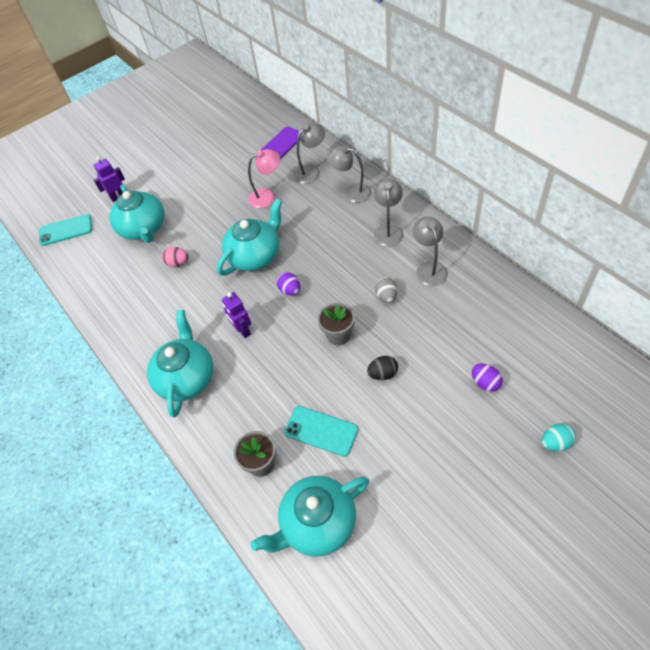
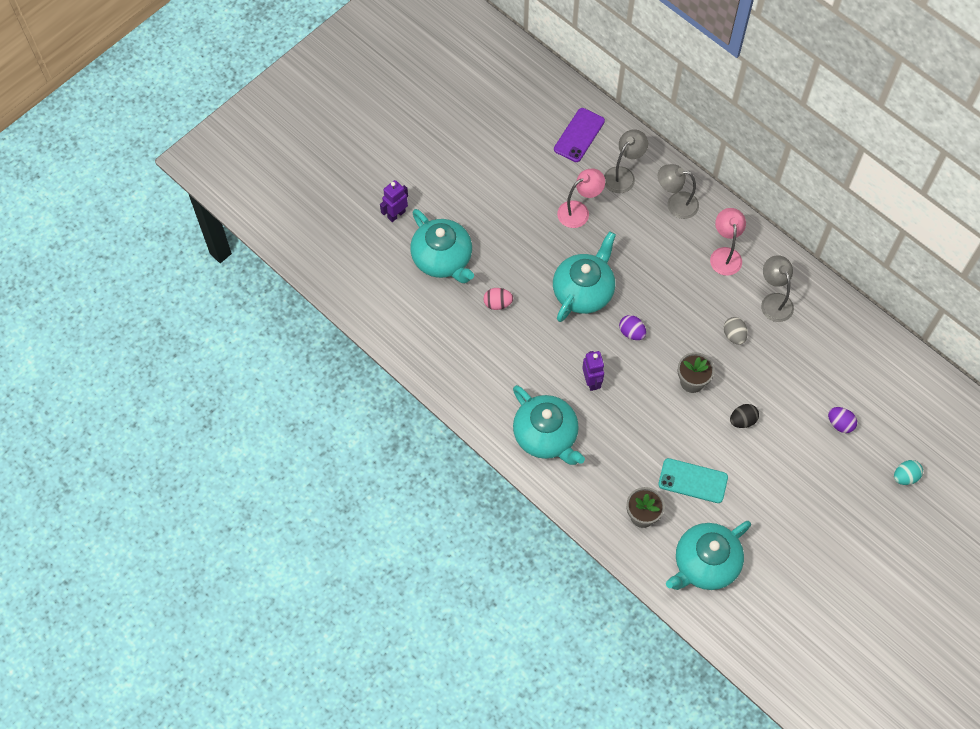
camera: 15 degrees left, 10 degrees up
turquoise phone [39,214,92,246] -> none
turquoise teapot [147,310,213,417] -> turquoise teapot turned 150 degrees clockwise [513,385,585,465]
purple robot [222,292,251,338] -> purple robot turned 150 degrees counterclockwise [582,351,604,391]
grey lamp [374,179,403,247] -> pink lamp [710,208,746,276]

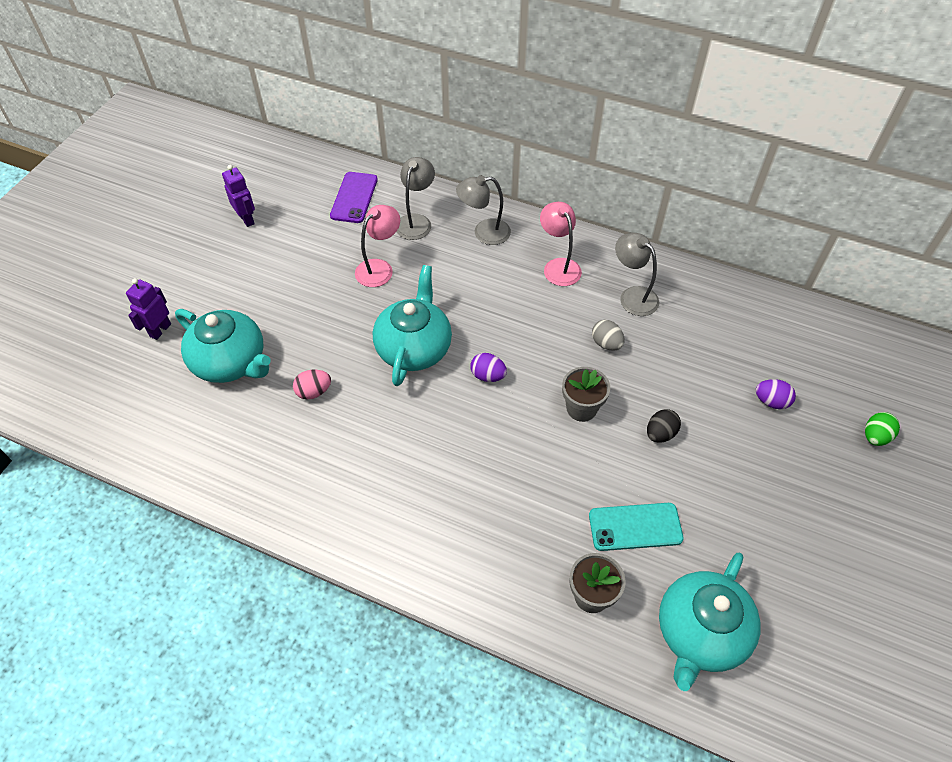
camera: 20 degrees left, 10 degrees down
turquoise teapot [513,385,585,465] -> none
purple robot [582,351,604,391] -> purple robot moved to [222,165,255,227]
turquoise egg [894,460,923,485] -> green egg [865,412,900,446]

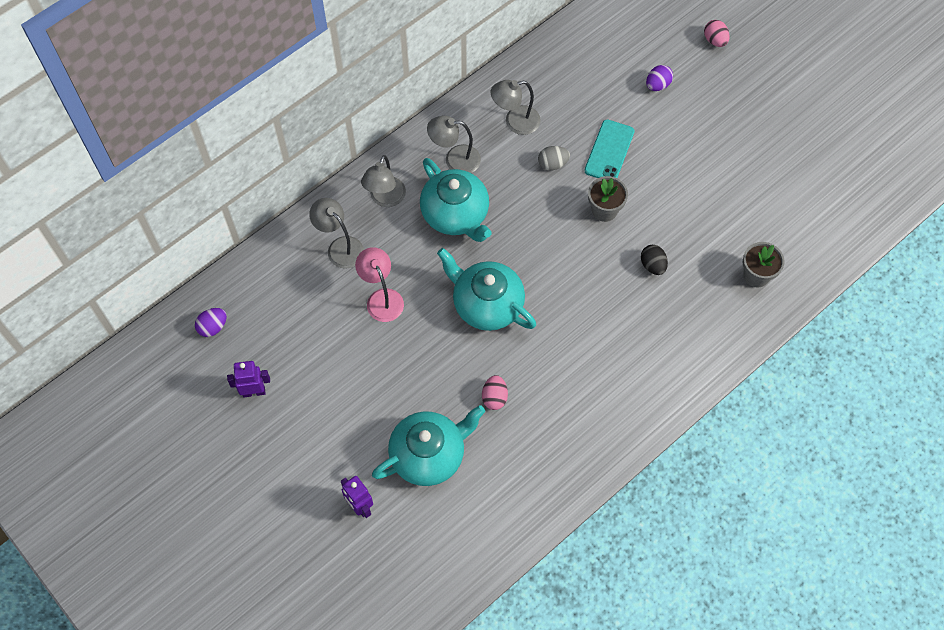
camera: 65 degrees left, 10 degrees up
purple phone [330,172,378,223] -> none
purple egg [470,353,507,382] -> purple egg moved to [195,308,227,337]
pink lamp [540,202,582,286] -> grey lamp [427,116,481,173]
turquoise phone [589,503,684,551] -> turquoise phone moved to [584,120,635,178]
black egg [647,409,681,443] -> black egg moved to [641,245,668,275]
turquoise teapot [659,553,761,691] -> turquoise teapot moved to [420,158,492,242]
green egg [865,412,900,446] -> pink egg [704,20,730,47]

